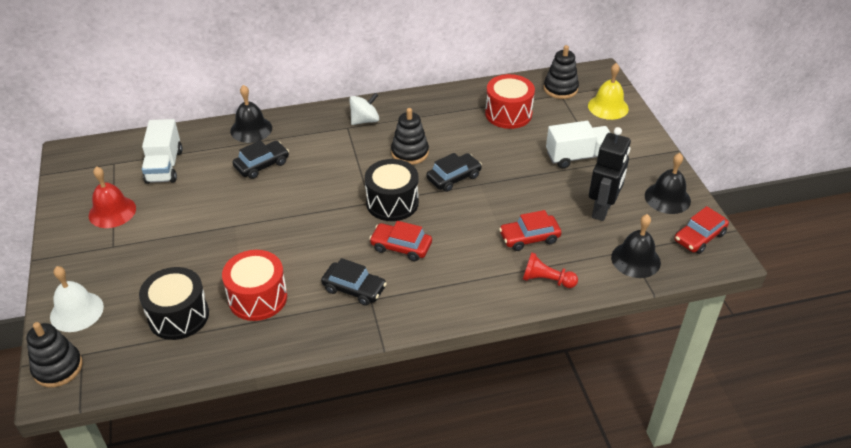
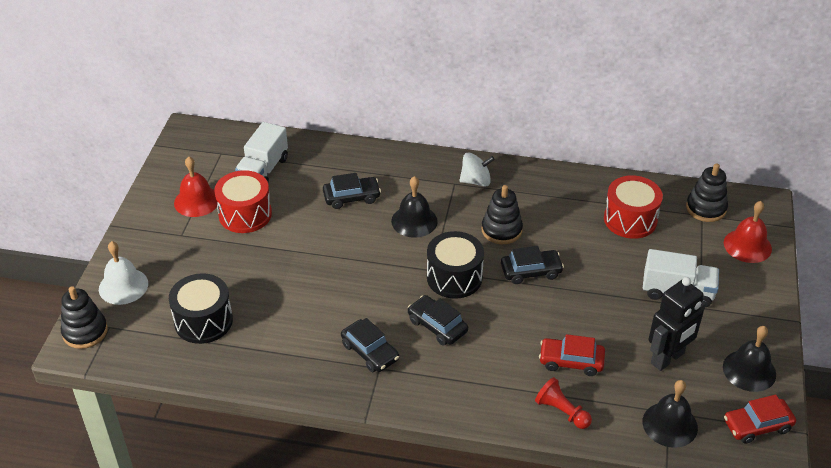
camera: 25 degrees right, 0 degrees up
red drum [222,250,287,321] -> red drum moved to [214,170,272,233]
black bell [230,85,272,143] -> black bell moved to [391,176,438,238]
red car [369,221,432,261] -> black car [408,295,468,345]
yellow bell [588,63,629,120] -> red bell [724,201,772,263]

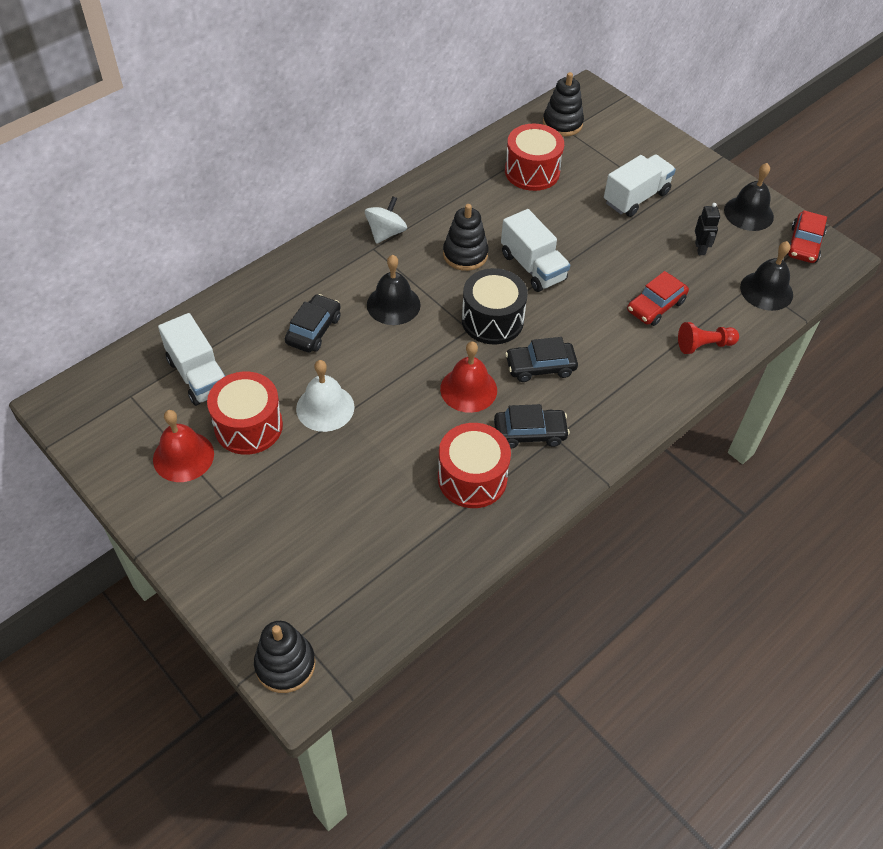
camera: 55 degrees left, 10 degrees up
white bell [99,241,148,305] -> white bell moved to [296,360,354,432]
black drum [169,273,233,344] -> none
black car [501,246,564,284] -> white truck [501,209,570,292]
black robot [648,277,706,371] -> black robot [695,203,720,255], size x0.53
red bell [724,201,772,263] -> red bell moved to [440,341,497,413]
none -> red drum [438,423,511,508]

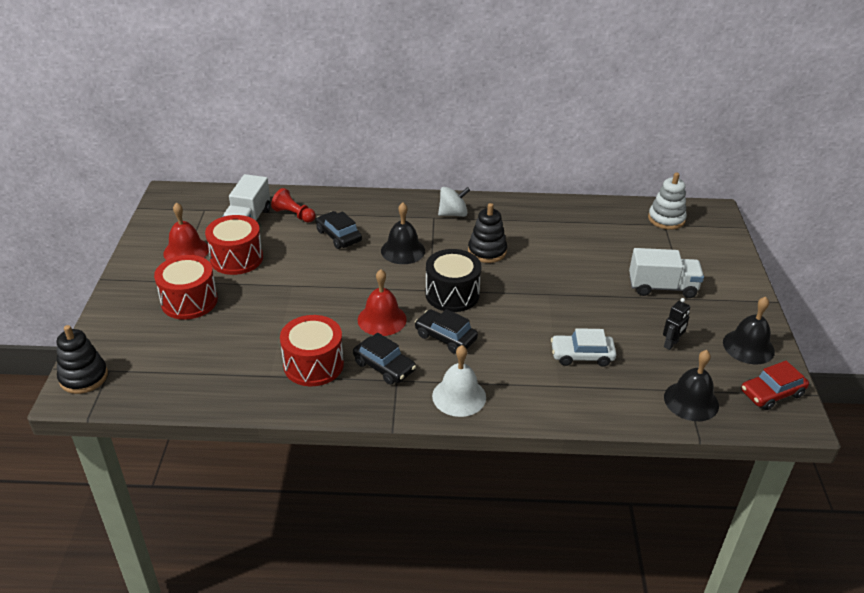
camera: 45 degrees right, 15 degrees down
black car [285,294,341,353] -> black car turned 105 degrees counterclockwise [316,211,362,249]
white bell [296,360,354,432] -> white bell moved to [432,345,486,417]
white truck [501,209,570,292] -> none
red drum [505,124,564,191] -> red drum moved to [154,255,218,320]
black stacking toy [543,72,584,137] -> white stacking toy [648,173,687,230]
red car [627,271,689,326] -> white car [551,328,617,367]
red pawn [678,322,739,354] -> red pawn moved to [271,188,316,223]

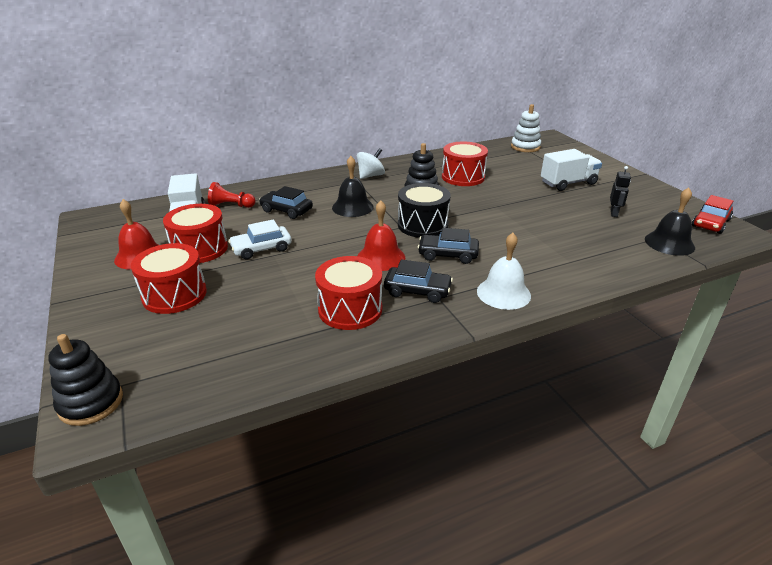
camera: 25 degrees left, 5 degrees down
white car [551,328,617,367] -> white car moved to [228,219,292,259]
black bell [723,297,775,365] -> none
none -> red drum [442,142,488,186]

